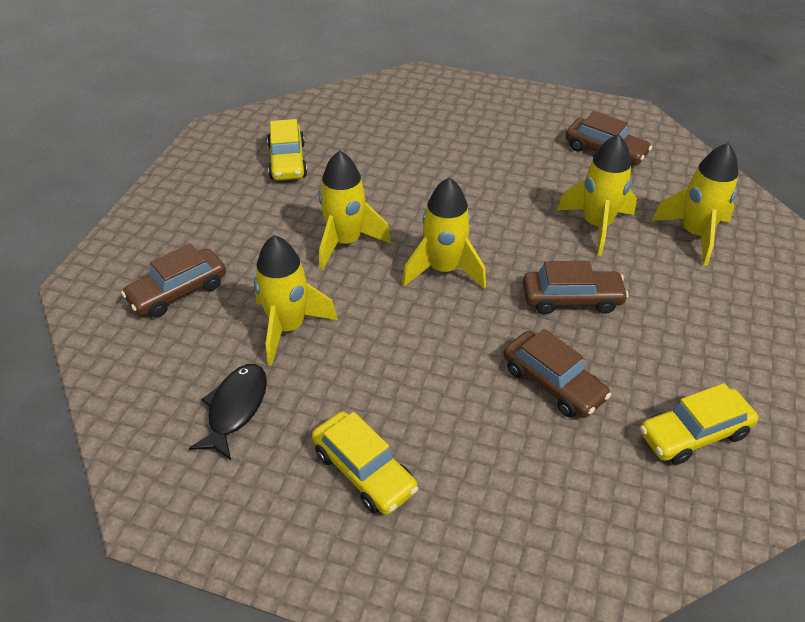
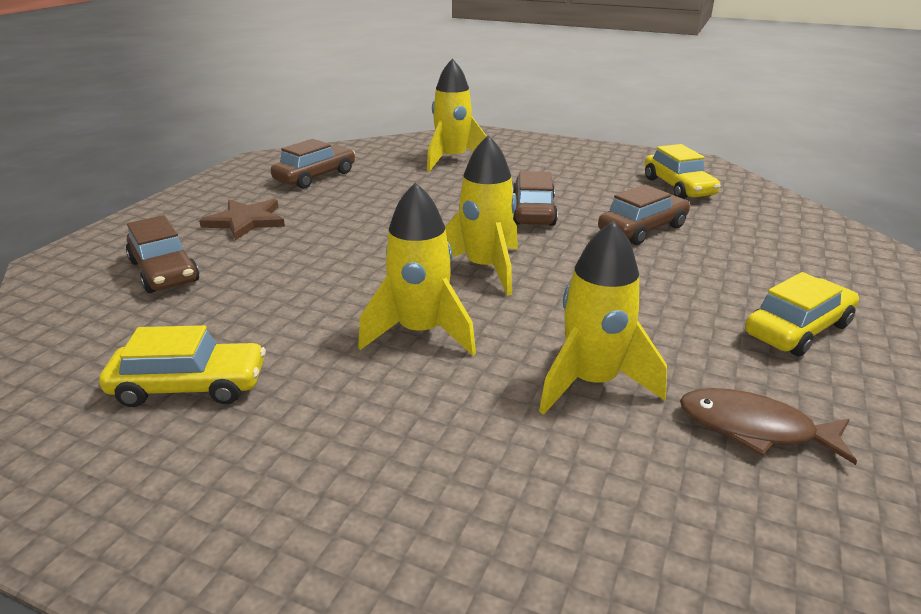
camera: 85 degrees left, 15 degrees down
brown car [121,243,226,318] -> brown car moved to [126,215,199,293]
black fish [189,364,267,460] -> brown fish [680,388,857,465]
yellow rocket [557,134,637,256] -> none
none -> brown star [199,199,285,241]

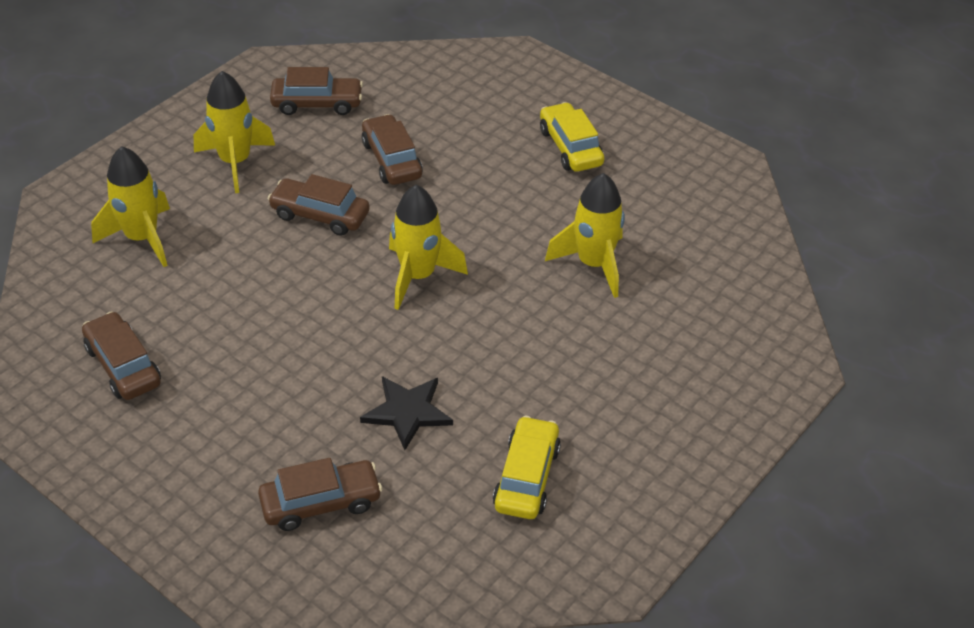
camera: 75 degrees left, 15 degrees up
brown star [199,199,285,241] -> none
yellow rocket [358,182,476,356] -> yellow rocket moved to [194,71,275,193]
yellow car [645,144,721,199] -> brown car [270,67,363,115]
brown fish [680,388,857,465] -> none
none -> black star [360,376,453,450]

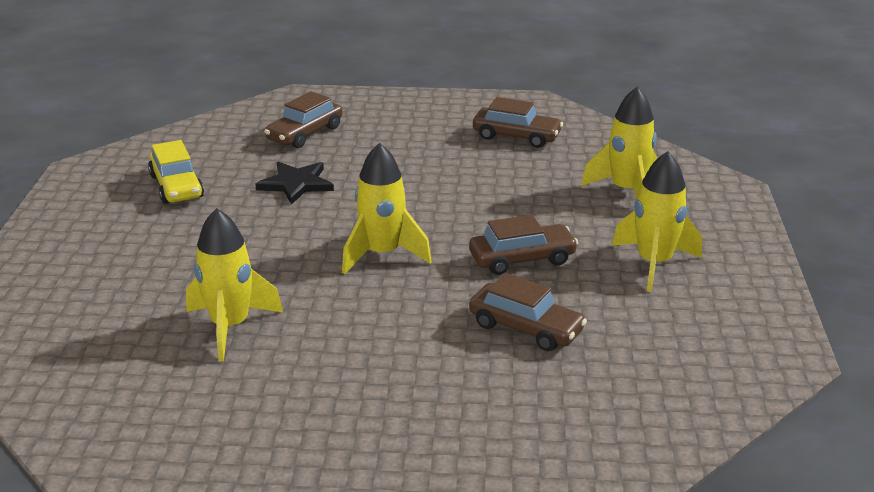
camera: 145 degrees right, 15 degrees down
brown car [270,67,363,115] -> none
yellow car [540,102,604,172] -> none

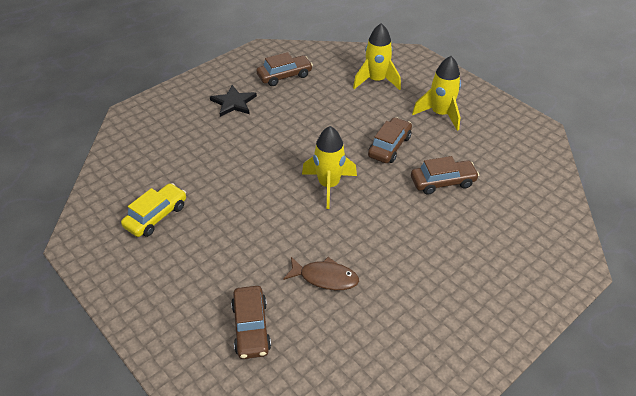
camera: 45 degrees left, 15 degrees up
yellow car [148,140,204,204] -> yellow car turned 75 degrees counterclockwise [121,183,186,237]
yellow rocket [186,208,283,361] -> brown fish [283,257,359,290]
black star [255,162,334,205] -> black star moved to [210,85,257,117]
brown car [264,91,342,148] -> brown car moved to [231,286,271,359]

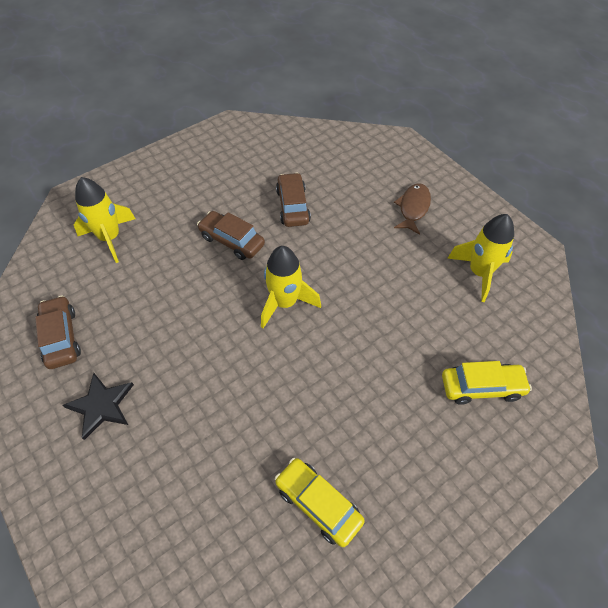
camera: 85 degrees left, 10 degrees up
brown car [231,286,271,359] -> yellow car [442,361,532,405]
brown fish [283,257,359,290] -> brown fish moved to [394,184,431,235]
yellow rocket [412,56,461,131] -> yellow rocket moved to [448,214,514,302]

